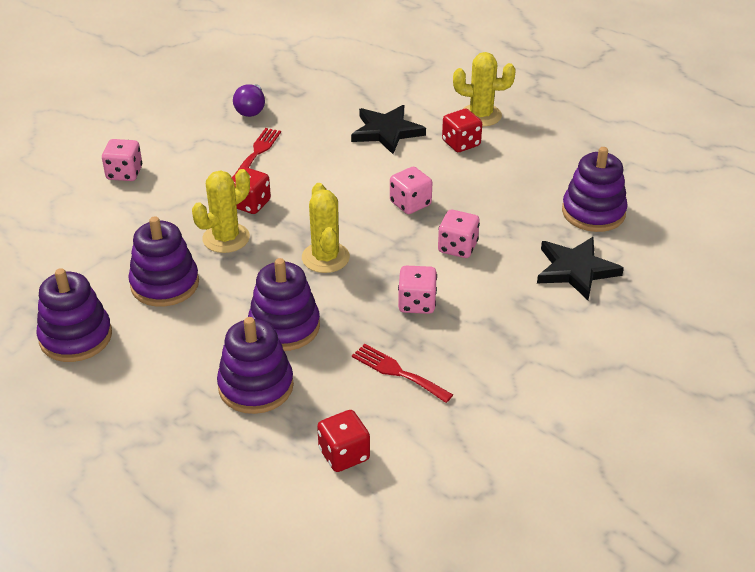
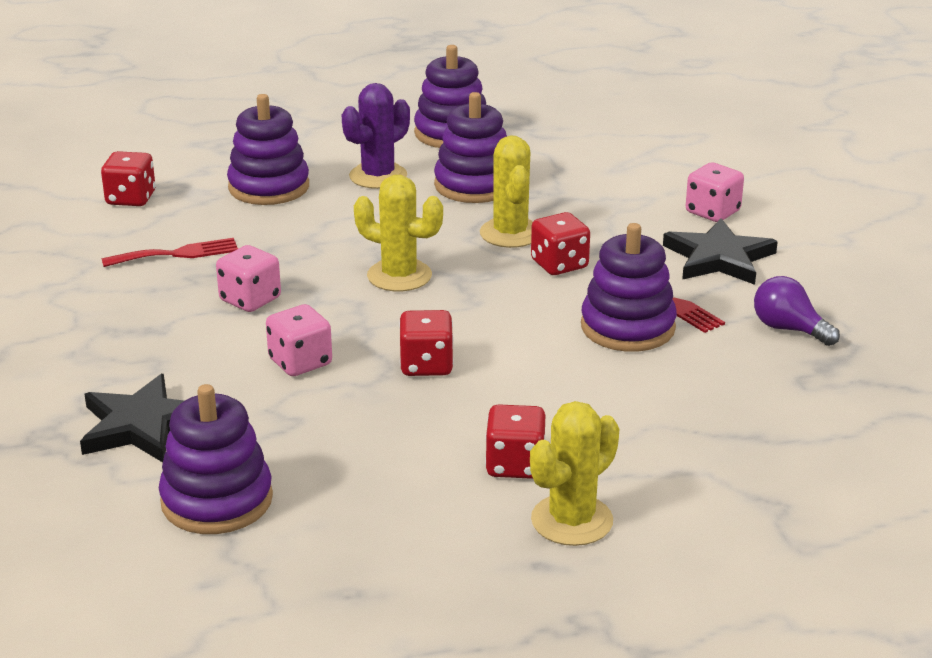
camera: 125 degrees right, 10 degrees down
purple stacking toy [248,258,320,351] -> purple stacking toy moved to [581,223,677,352]
black star [351,105,426,154] -> black star moved to [663,218,778,285]
pink dice [390,167,432,214] -> red dice [399,310,454,376]
none -> purple cactus [342,83,410,189]

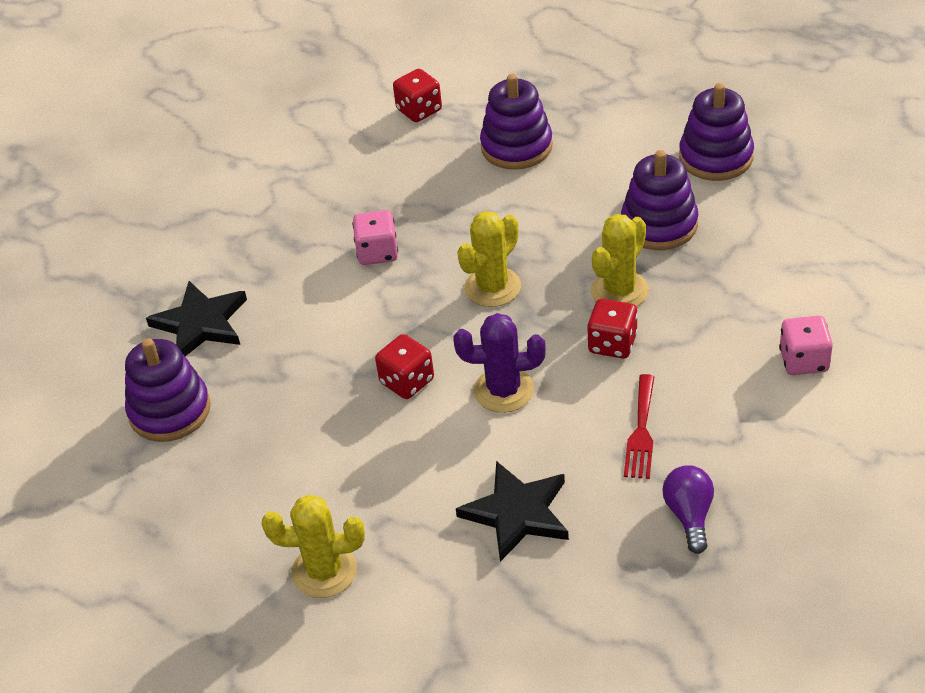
camera: 50 degrees right, 15 degrees up
red fork [101,238,238,267] -> none
pink dice [266,304,332,376] -> none
purple cactus [342,83,410,189] -> purple cactus moved to [453,313,546,413]
yellow cactus [354,175,443,291] -> yellow cactus turned 60 degrees clockwise [457,211,521,307]
red dice [485,404,545,479] -> none
purple stacking toy [581,223,677,352] -> none
black star [663,218,778,285] -> black star moved to [456,461,569,562]

